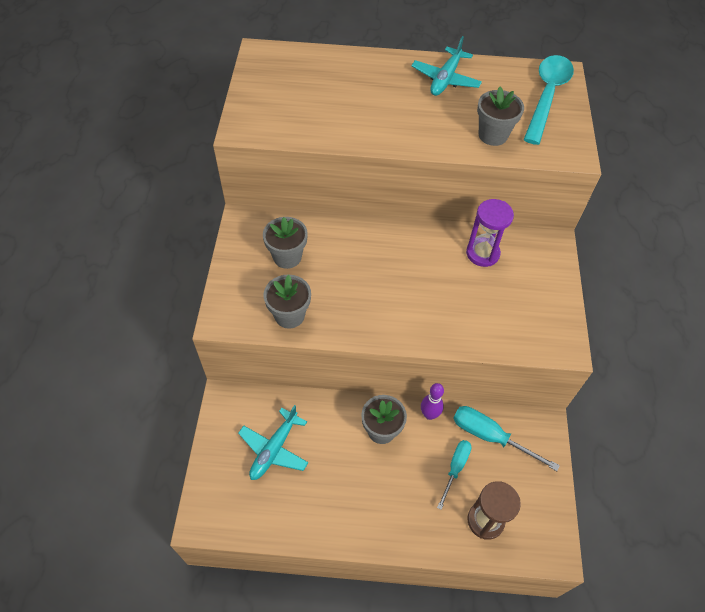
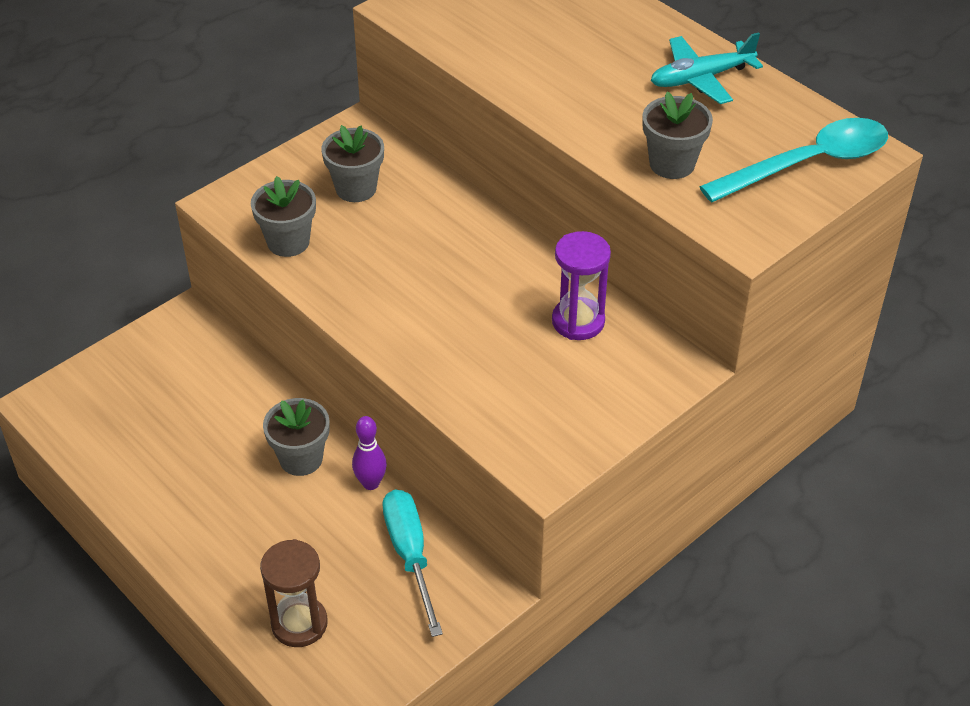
camera: 45 degrees right, 10 degrees down
turquoise plane [238,405,309,480] -> none
turquoise screwdriver [437,440,471,510] -> none

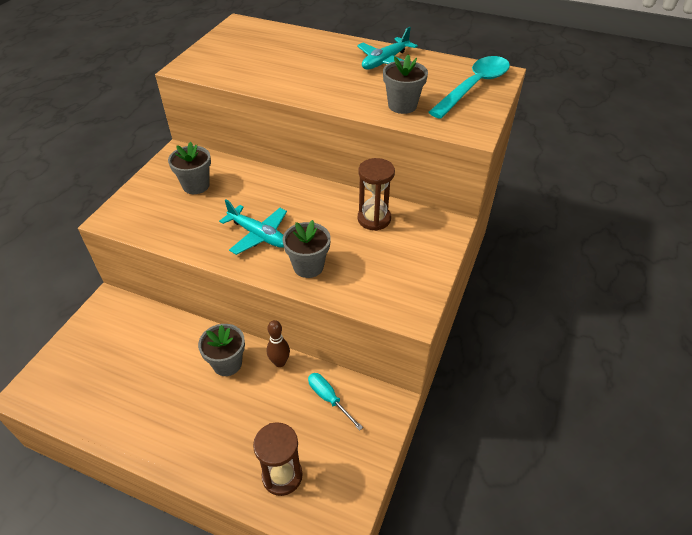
camera: 25 degrees left, 0 degrees up
grey flower pot [251,176,316,257] -> grey flower pot moved to [282,220,331,278]
purple bowling pin [352,416,387,490] -> brown bowling pin [267,320,290,367]
turquoise screwdriver [382,490,443,637] -> turquoise screwdriver [308,373,363,431], size x0.66
purple hourglass [552,231,611,340] -> brown hourglass [358,158,395,231]
none -> turquoise plane [219,200,287,255]

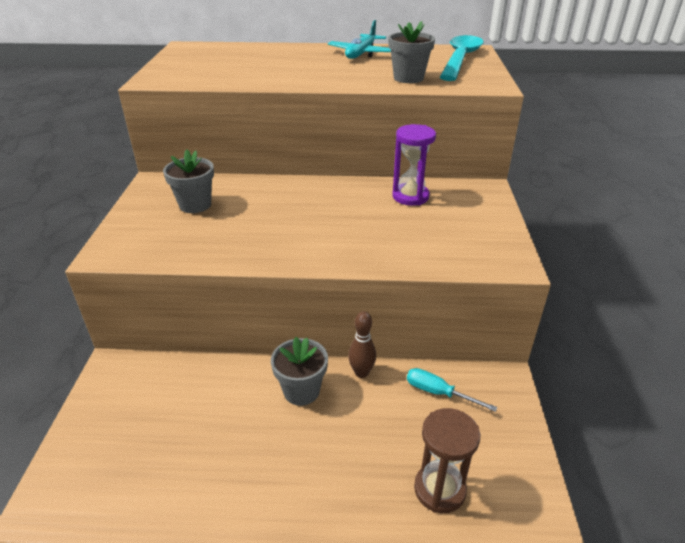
camera: 20 degrees left, 10 degrees down
turquoise plane [219,200,287,255] -> none
grey flower pot [282,220,331,278] -> none
brown hourglass [358,158,395,231] -> purple hourglass [392,124,436,206]

